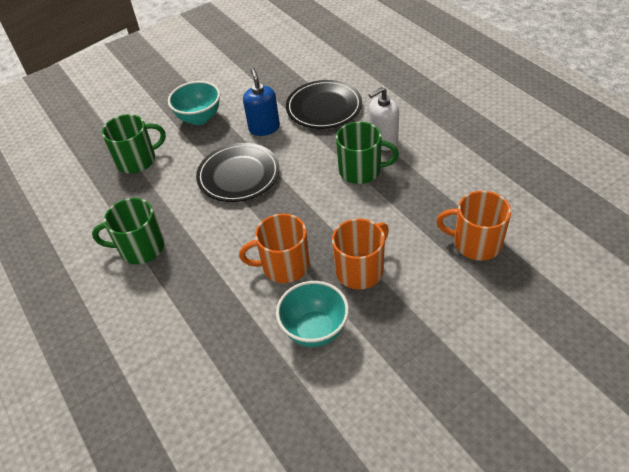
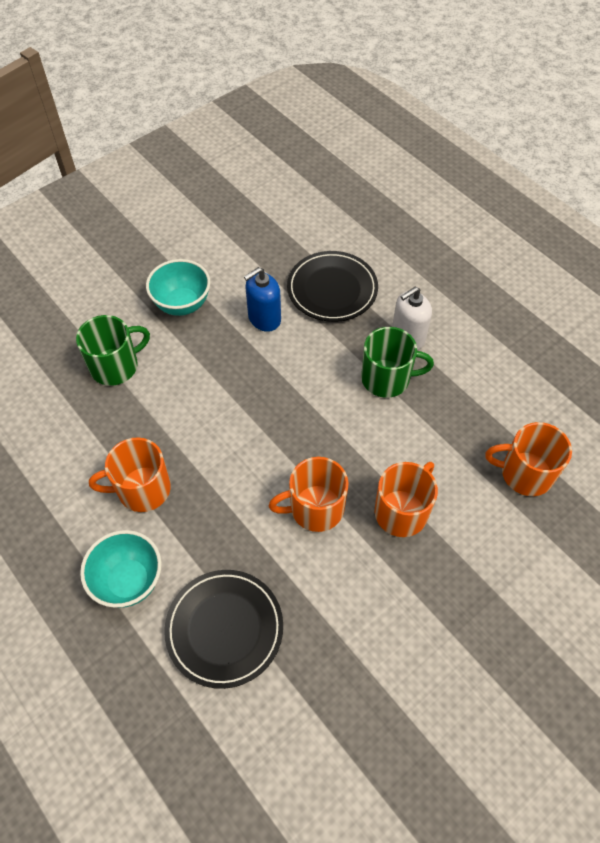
camera: 10 degrees left, 10 degrees up
green mug [92,198,164,264] -> orange mug [89,437,171,512]
black plate [196,143,280,202] -> black plate moved to [164,570,283,689]
blue soap dispenser [243,68,280,136] -> blue soap dispenser turned 105 degrees counterclockwise [244,267,281,332]
turquoise bowl [276,281,349,347] -> turquoise bowl moved to [80,530,162,608]

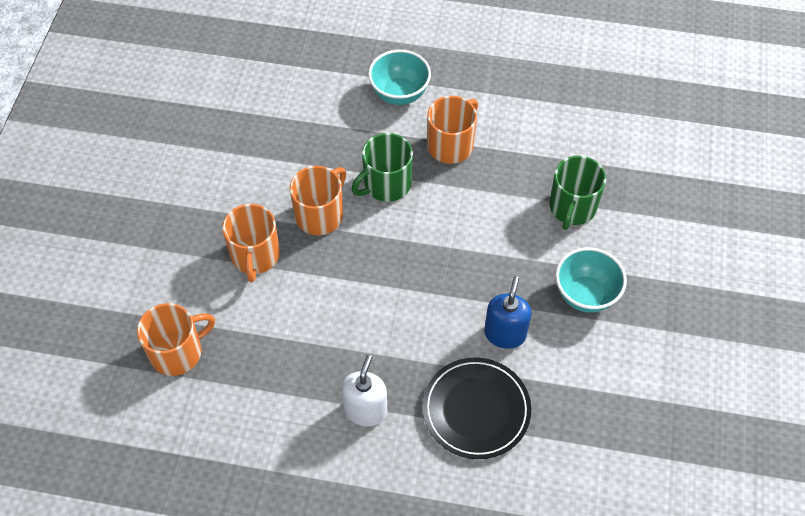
camera: 140 degrees right, 0 degrees up
black plate [164,570,283,689] -> none
green mug [361,327,434,398] -> green mug moved to [351,133,413,202]

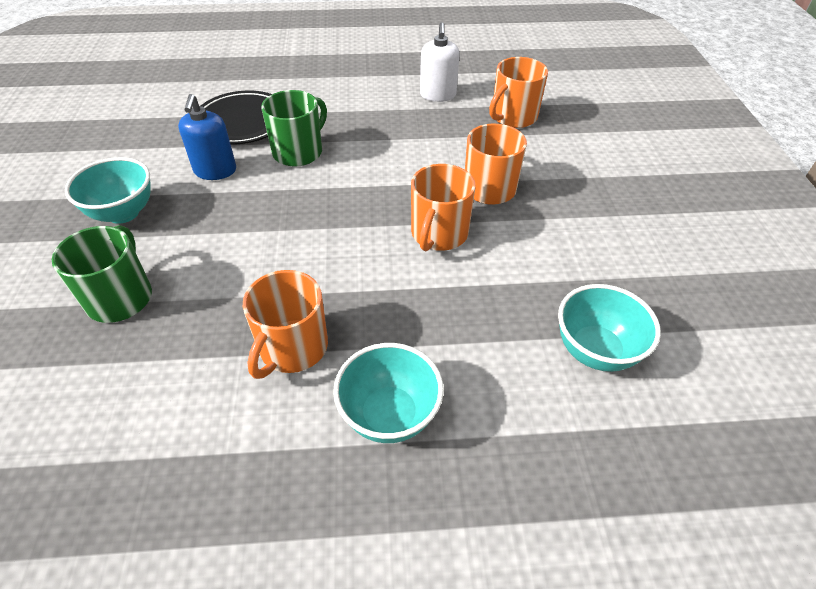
camera: 165 degrees right, 10 degrees down
white soap dispenser [341,355,387,426] -> white soap dispenser moved to [420,22,460,102]
green mug [351,133,413,202] -> green mug moved to [261,90,327,167]
none -> turquoise bowl [558,284,661,372]

